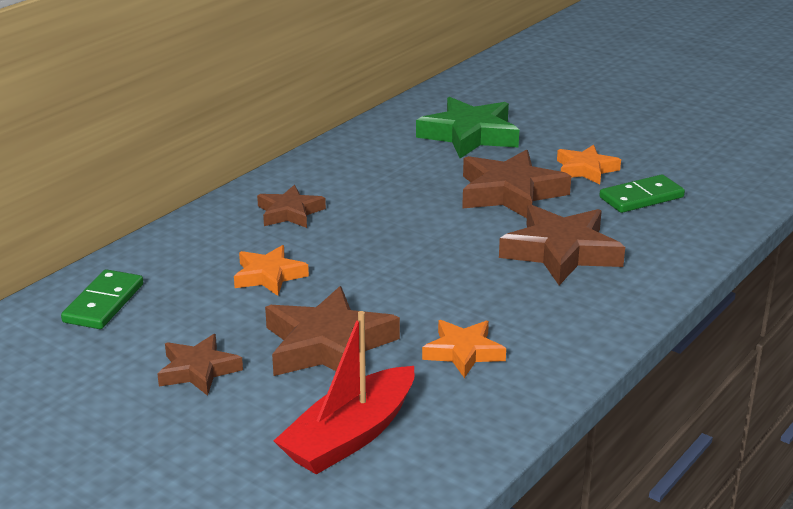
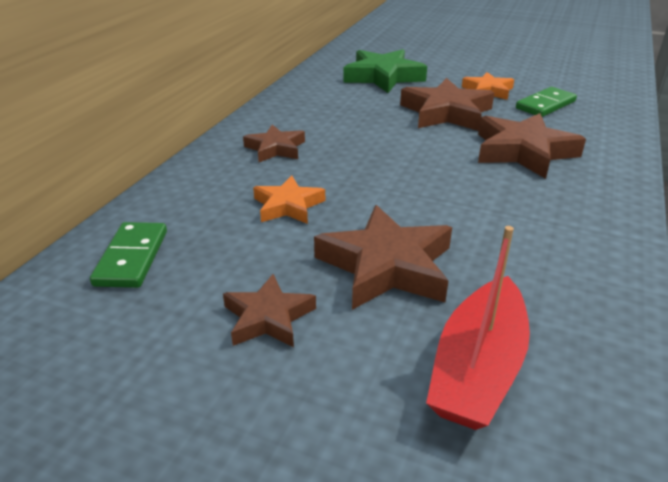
camera: 15 degrees left, 5 degrees up
orange star [422,320,506,378] -> none

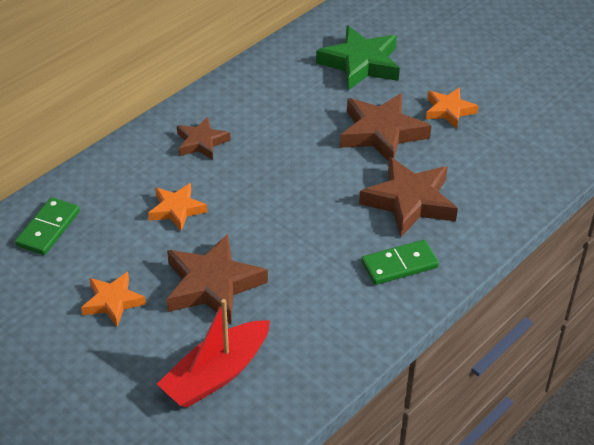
camera: 20 degrees right, 10 degrees up
brown star [223,274,316,347] -> orange star [81,272,146,327]
green domino [516,87,577,117] -> green domino moved to [361,240,439,285]

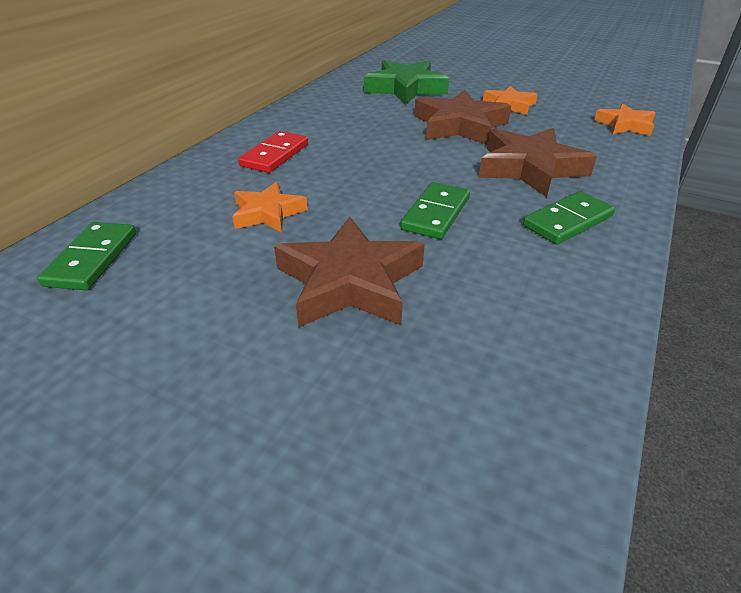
camera: 15 degrees left, 5 degrees down
orange star [81,272,146,327] -> orange star moved to [594,103,655,136]
red boat [157,299,270,408] -> none
brown star [177,117,231,160] -> red domino [238,131,308,173]
none -> green domino [400,182,470,239]

